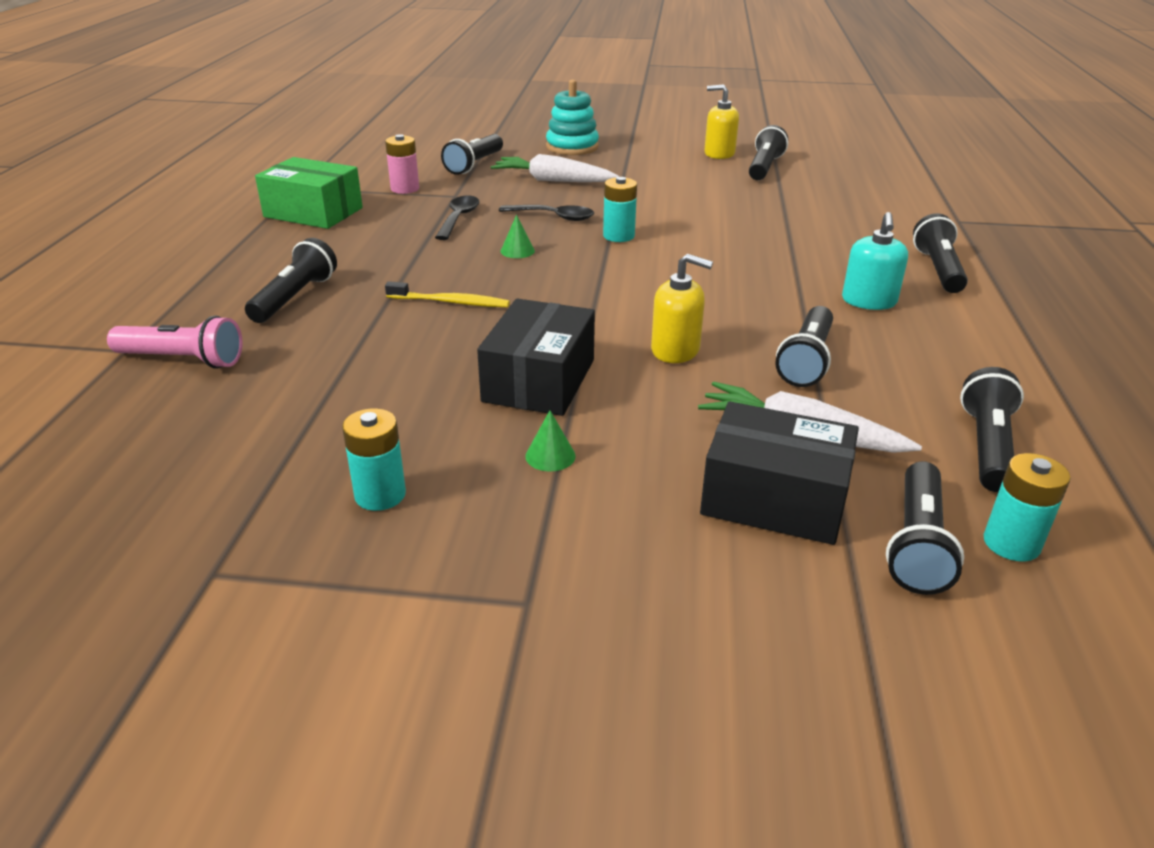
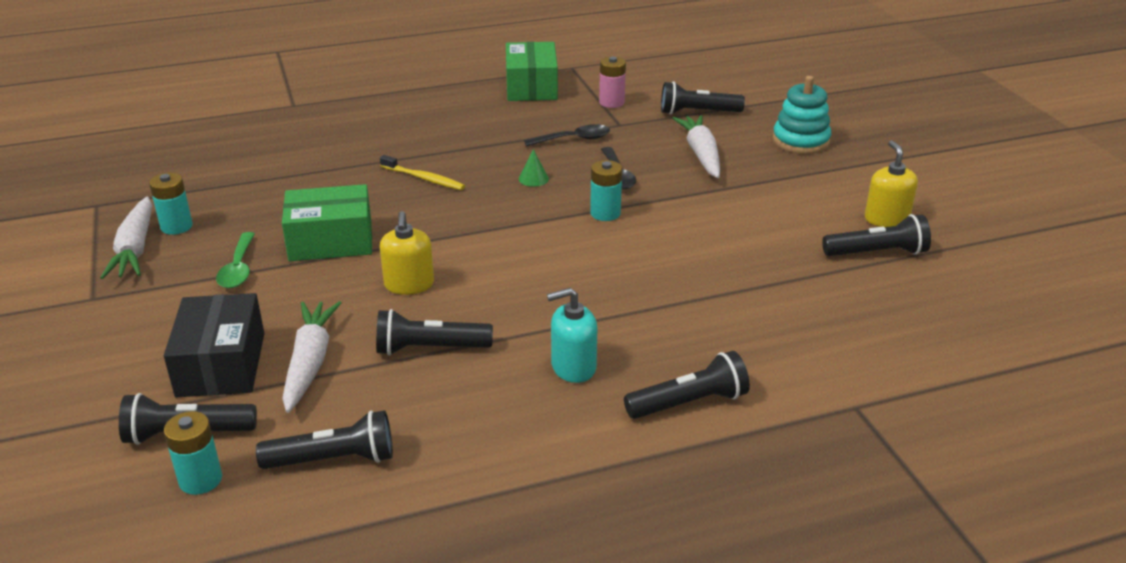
camera: 65 degrees right, 0 degrees up
pink flashlight [107,315,243,369] -> none
black flashlight [245,238,337,323] -> none
yellow toothbrush [385,281,510,307] -> yellow toothbrush turned 45 degrees counterclockwise [380,155,465,190]
black box [477,298,595,416] -> green box [282,184,372,261]
green cone [525,410,576,472] -> green spoon [216,232,255,288]
none -> white carrot [100,197,152,279]

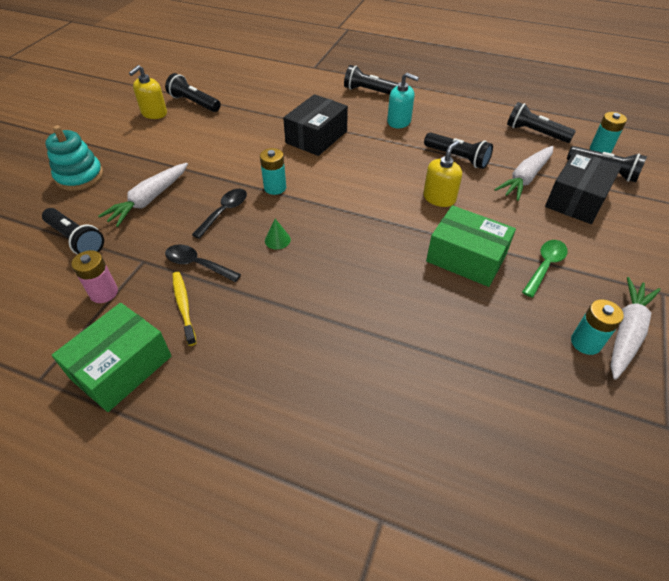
camera: 140 degrees left, 15 degrees up
yellow toothbrush [380,155,465,190] -> yellow toothbrush moved to [172,272,197,346]
none -> black box [283,94,348,156]

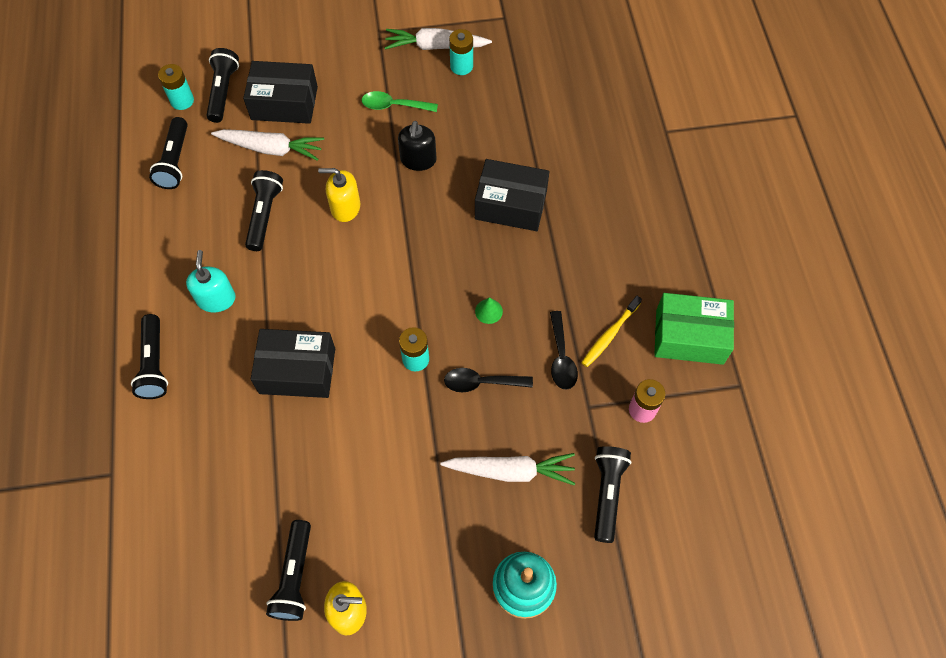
camera: 120 degrees left, 15 degrees up
green box [426,205,516,287] -> black soap dispenser [398,121,436,171]
none -> black box [475,159,549,231]

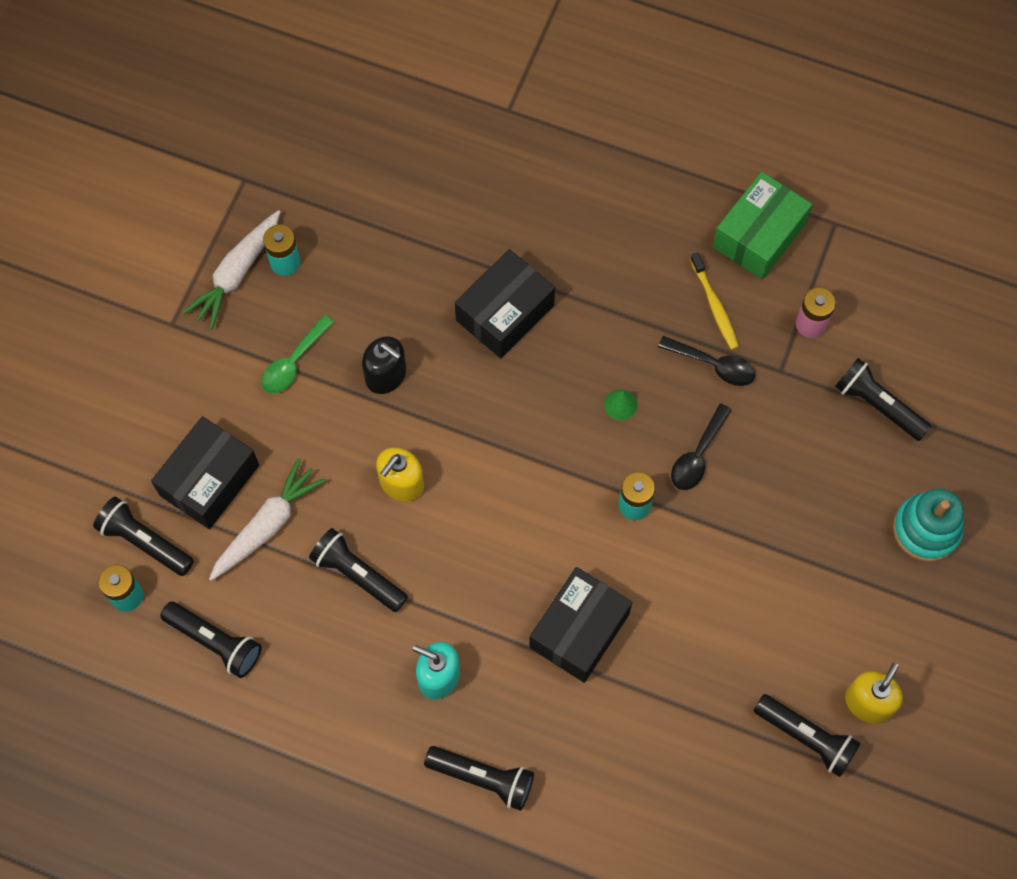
camera: 60 degrees left, 5 degrees up
white carrot [441,453,575,485] -> none

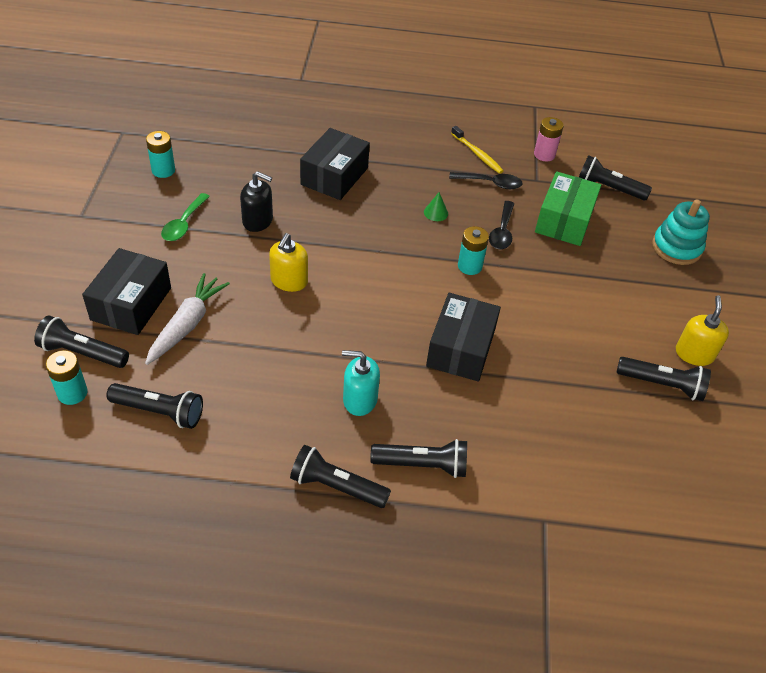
camera: 20 degrees left, 20 degrees down
white carrot [183,210,280,330] -> none
black flashlight [309,528,408,612] -> black flashlight moved to [290,445,391,508]
green box [712,172,812,280] -> green box moved to [535,171,601,246]

